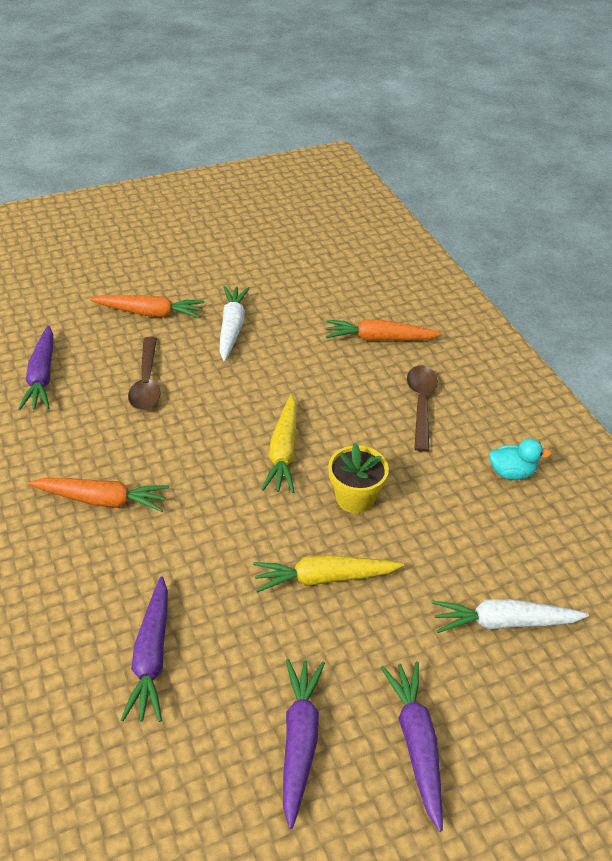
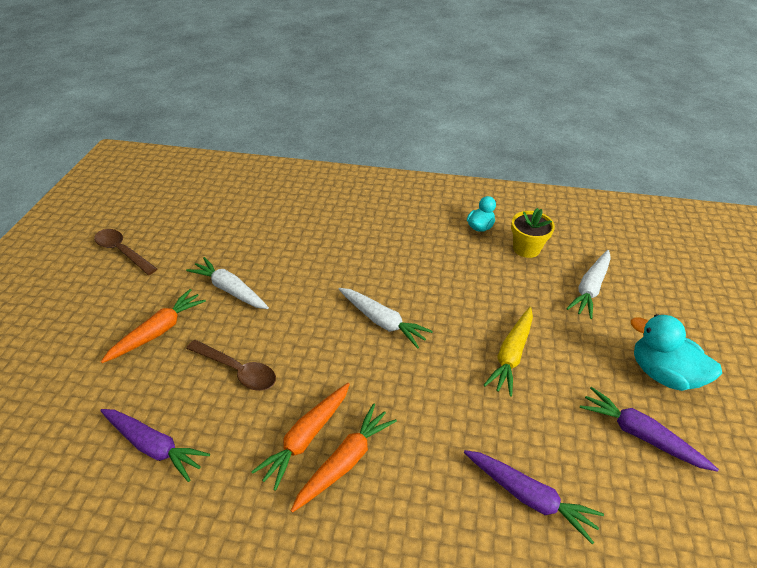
camera: 55 degrees left, 0 degrees up
yellow carrot [261,395,297,493] -> white carrot [339,288,433,349]
orange carrot [326,319,442,341] -> orange carrot moved to [251,383,350,491]
yellow flower pot [328,443,389,513] -> yellow flower pot moved to [511,208,555,258]
purple carrot [381,661,443,832] -> turquoise duck [631,314,722,391]
brown spoon [407,365,438,452] -> brown spoon moved to [94,229,157,275]

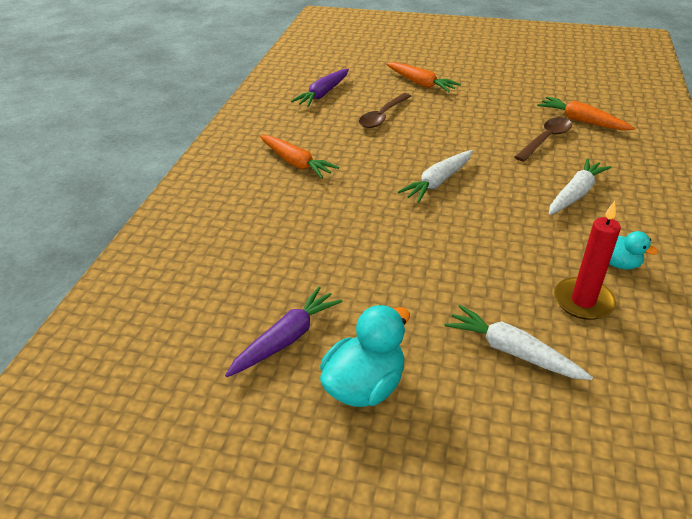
camera: 95 degrees right, 5 degrees down
brown spoon [94,229,157,275] -> brown spoon moved to [515,117,572,162]
white carrot [186,257,269,309] -> white carrot moved to [549,158,612,215]
orange carrot [251,383,350,491] -> orange carrot moved to [537,97,635,130]
purple carrot [464,450,604,545] -> none
yellow carrot [484,307,533,397] -> none
yellow flower pot [511,208,555,258] -> red candle [554,201,621,320]

